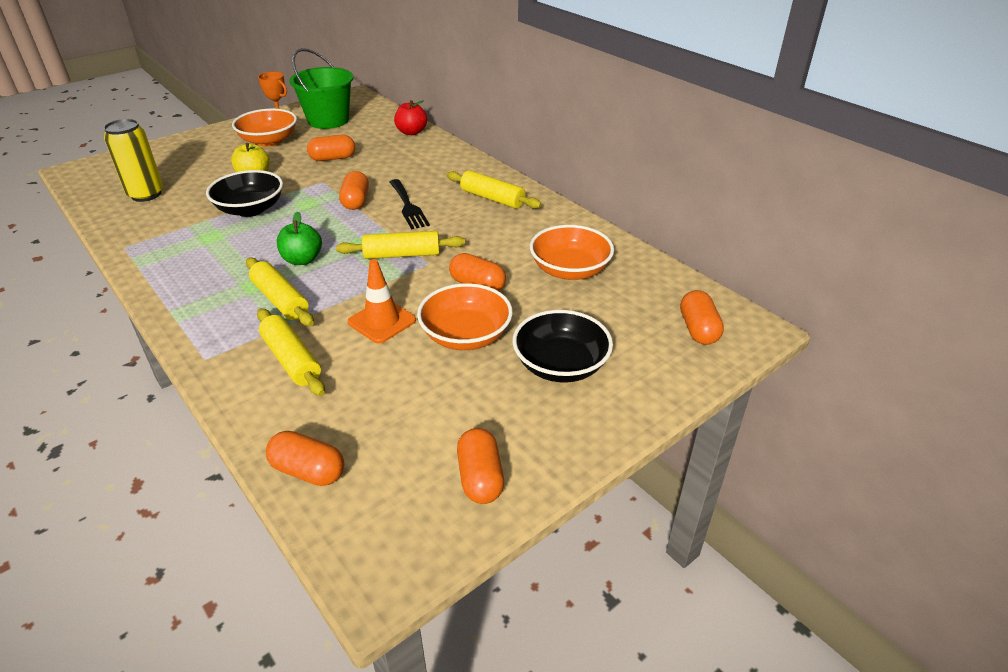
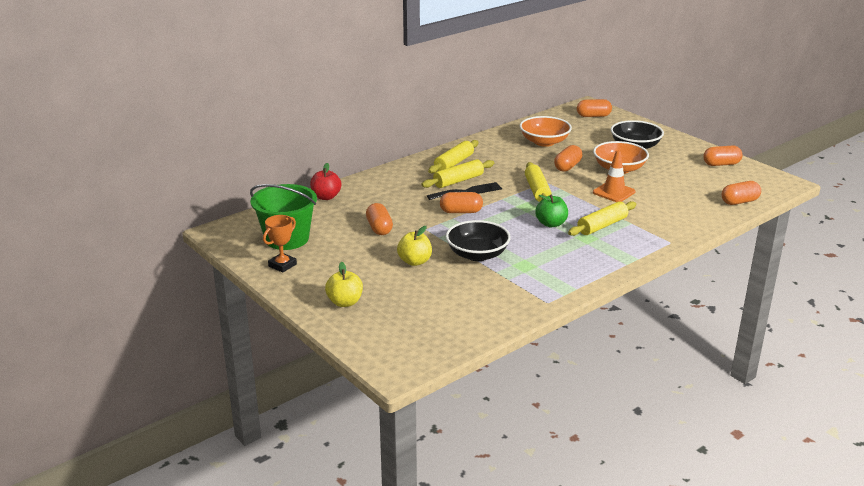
camera: 90 degrees left, 10 degrees down
yellow can [104,119,163,202] -> none
orange bowl [232,108,297,147] -> none
yellow rolling pin [257,308,325,396] -> yellow rolling pin moved to [421,159,494,188]
orange capsule [266,431,344,486] -> orange capsule turned 45 degrees clockwise [721,181,761,205]
none -> yellow apple [325,262,363,307]

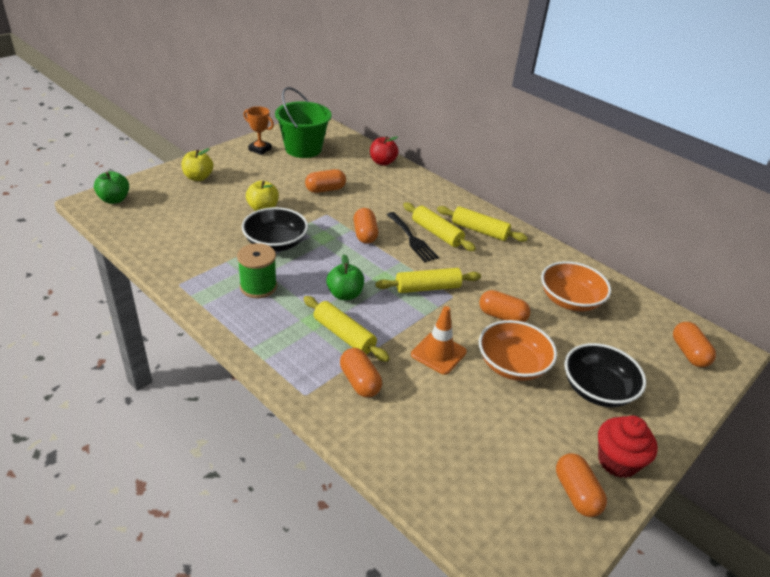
camera: 80 degrees right, 10 degrees up
orange capsule [721,181,761,205] -> orange capsule moved to [340,348,382,397]
none -> green apple [94,171,129,204]
none -> green spool [237,243,277,298]
none -> red cupcake [598,415,658,478]

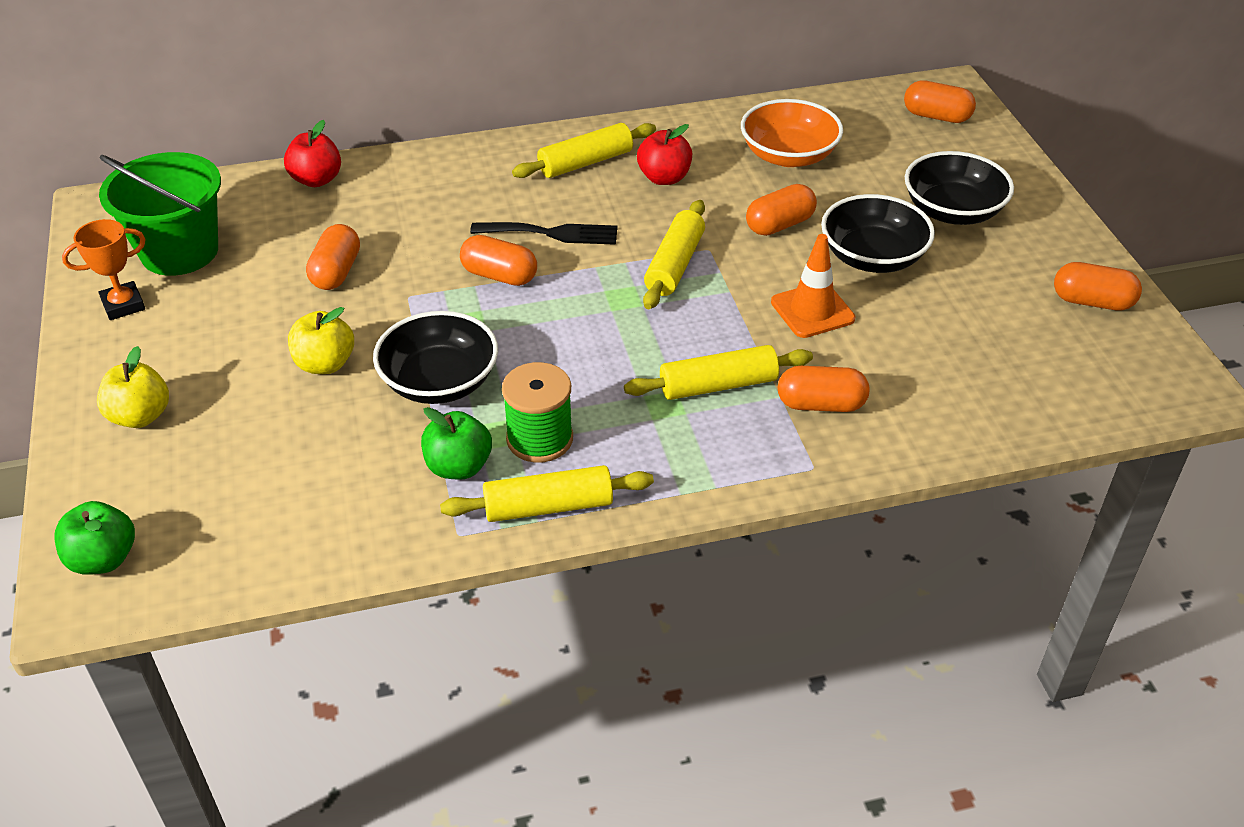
camera: 55 degrees left, 5 degrees up
green apple [326,254,364,300] -> green apple moved to [421,407,492,480]
yellow rolling pin [403,203,476,251] -> yellow rolling pin moved to [440,465,654,522]
orange bowl [479,320,557,381] -> black bowl [821,194,935,273]
red cupcake [598,415,658,478] -> none
none -> red apple [637,124,692,185]

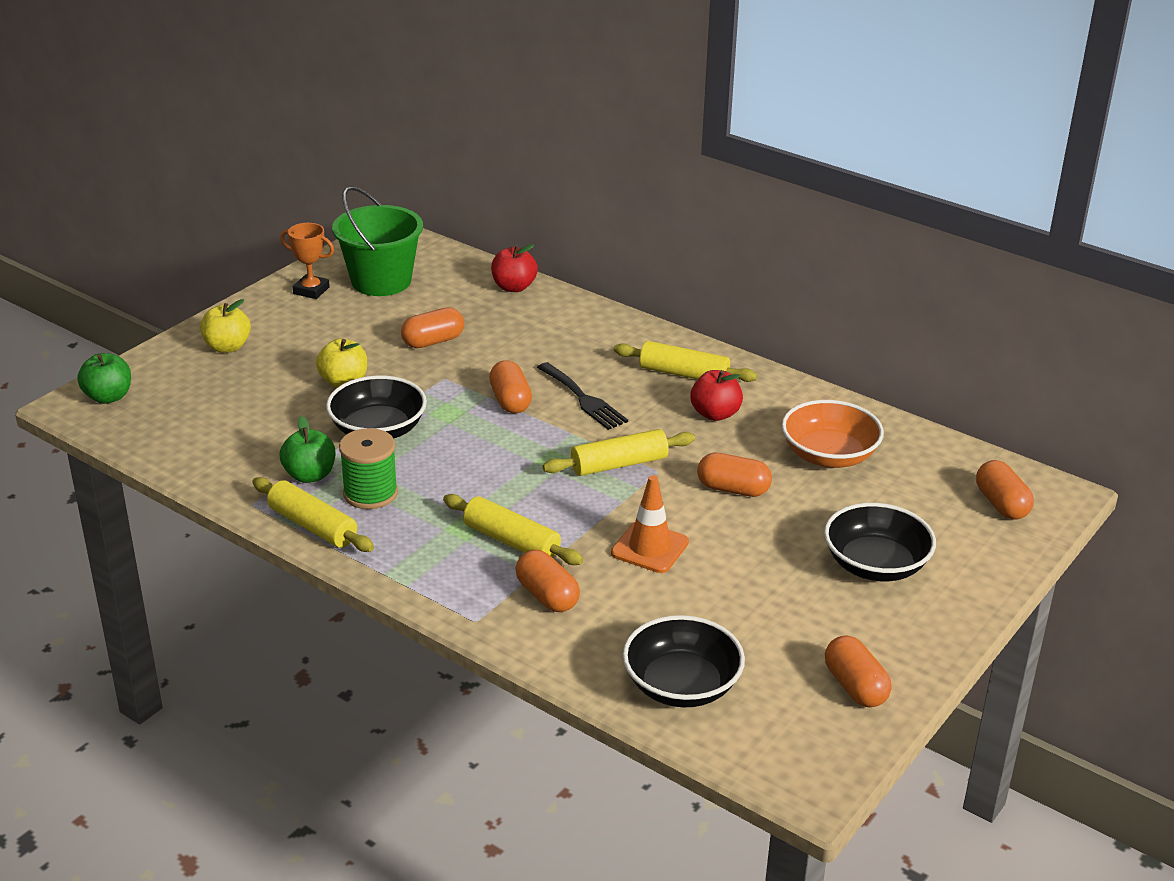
camera: 50 degrees right, 10 degrees down
black bowl [821,194,935,273] -> black bowl moved to [623,615,745,707]

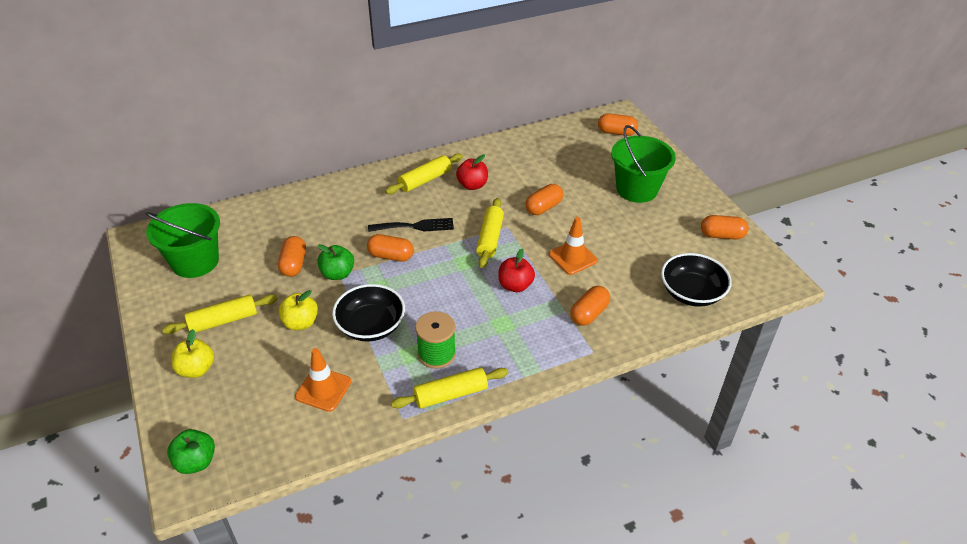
camera: 60 degrees left, 10 degrees up
green apple [280,416,335,483] -> green apple moved to [318,244,354,280]
orange trophy [281,223,334,299] -> none
yellow rolling pin [443,494,583,565] -> yellow rolling pin moved to [162,294,278,334]
red apple [491,244,538,292] -> red apple moved to [498,249,535,292]
orange capsule [515,550,580,612] -> orange capsule turned 45 degrees counterclockwise [570,286,610,326]
orange bowl [782,400,884,468] -> none
black bowl [824,503,936,581] -> green bucket [611,125,676,203]
none -> orange traffic cone [295,348,351,412]

